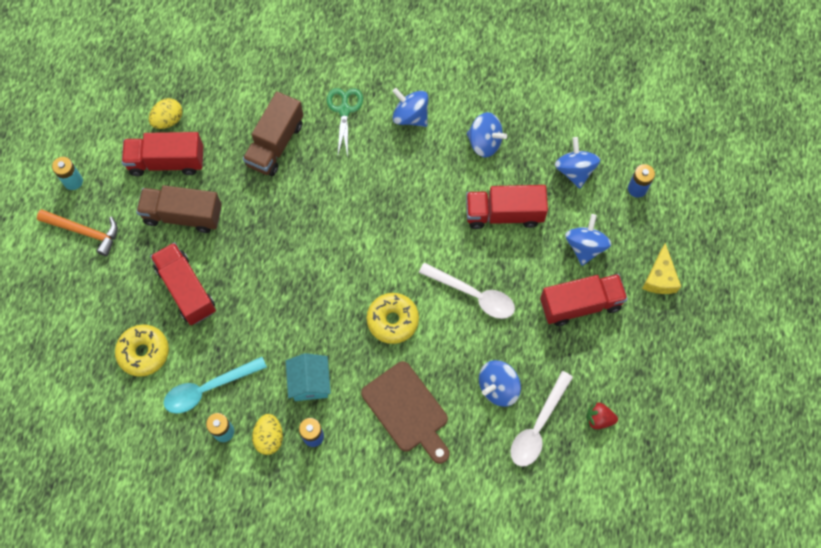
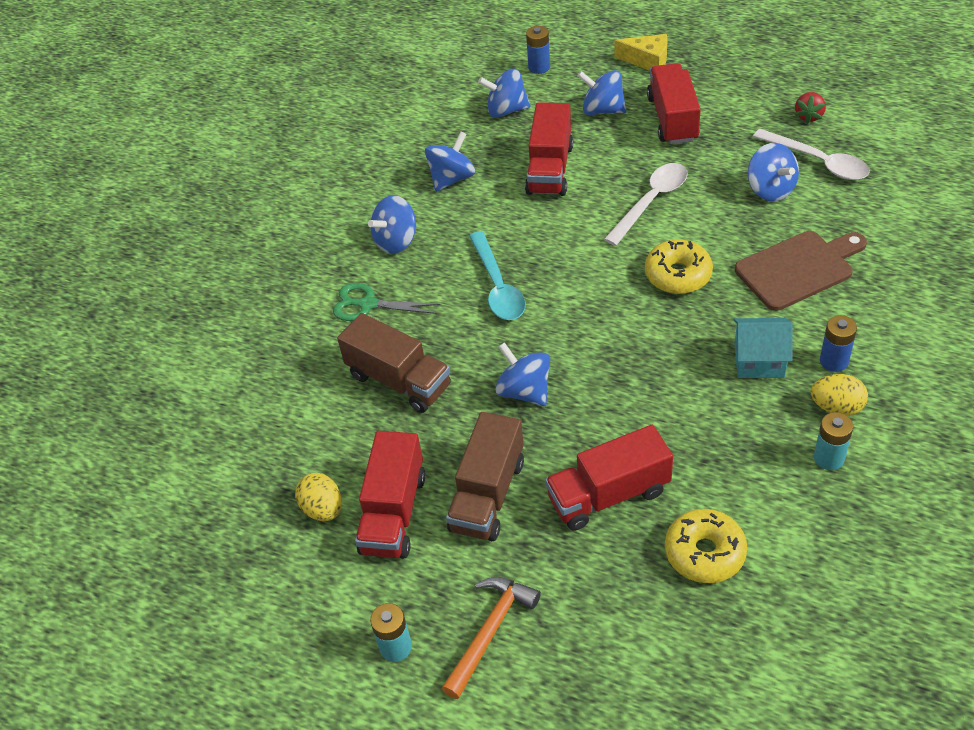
camera: 75 degrees left, 20 degrees down
turquoise spoon [163,357,267,414] -> turquoise spoon moved to [469,231,526,320]
none -> blue spinning top [495,342,550,406]

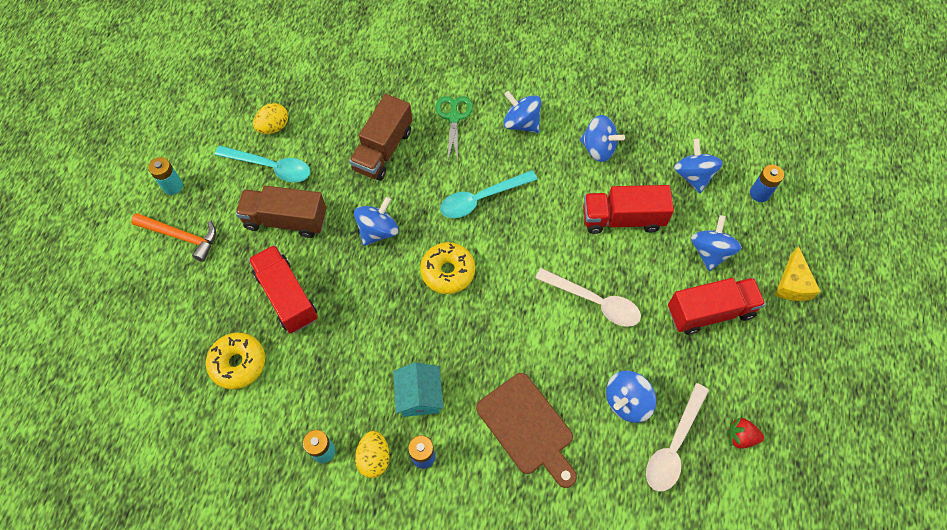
camera: 75 degrees right, 15 degrees up
red truck [355,431,425,559] -> turquoise spoon [215,146,311,182]
yellow donut [645,240,713,294] -> yellow donut moved to [420,242,475,294]

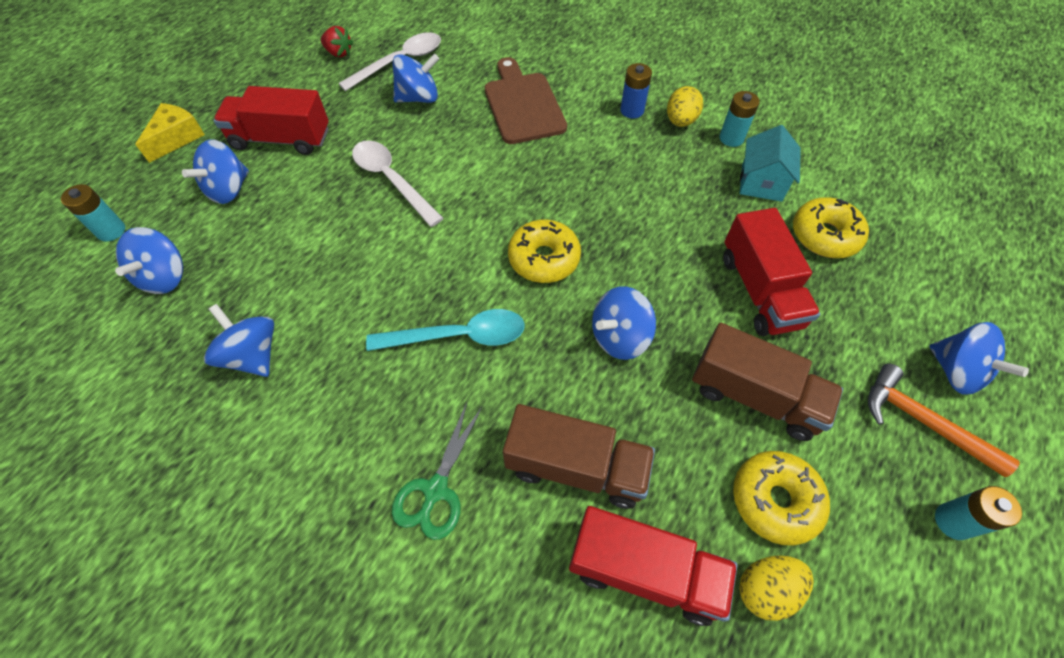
camera: 160 degrees left, 5 degrees down
turquoise spoon [215,146,311,182] -> yellow donut [733,451,830,546]
brown truck [349,94,412,181] -> brown truck turned 60 degrees clockwise [503,404,655,509]
turquoise house [393,362,443,417] -> turquoise house moved to [740,125,801,202]
blue spinning top [504,91,541,133] -> blue spinning top moved to [930,322,1029,395]
red truck [583,185,674,234] -> red truck moved to [569,506,738,626]
blue battery [750,165,784,202] -> turquoise battery [61,184,125,241]

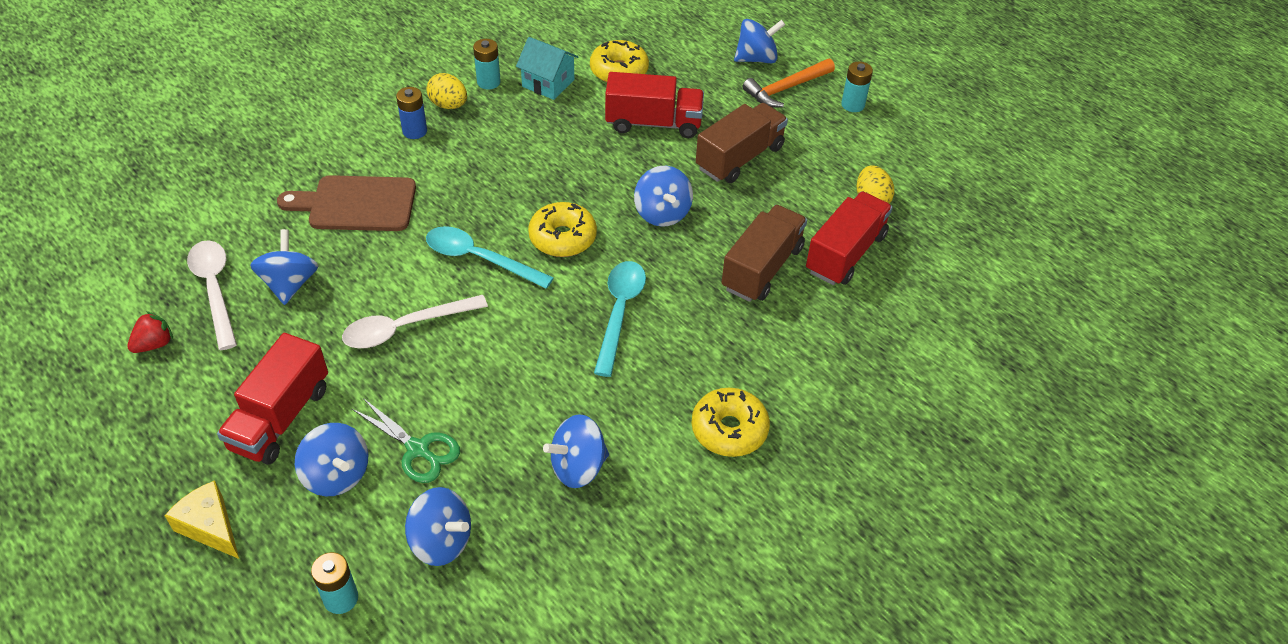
camera: 75 degrees left, 10 degrees down
green scissors [392,402,483,540] -> green scissors moved to [351,398,460,483]
yellow donut [733,451,830,546] -> yellow donut moved to [691,388,770,457]
none -> turquoise spoon [426,226,554,289]

